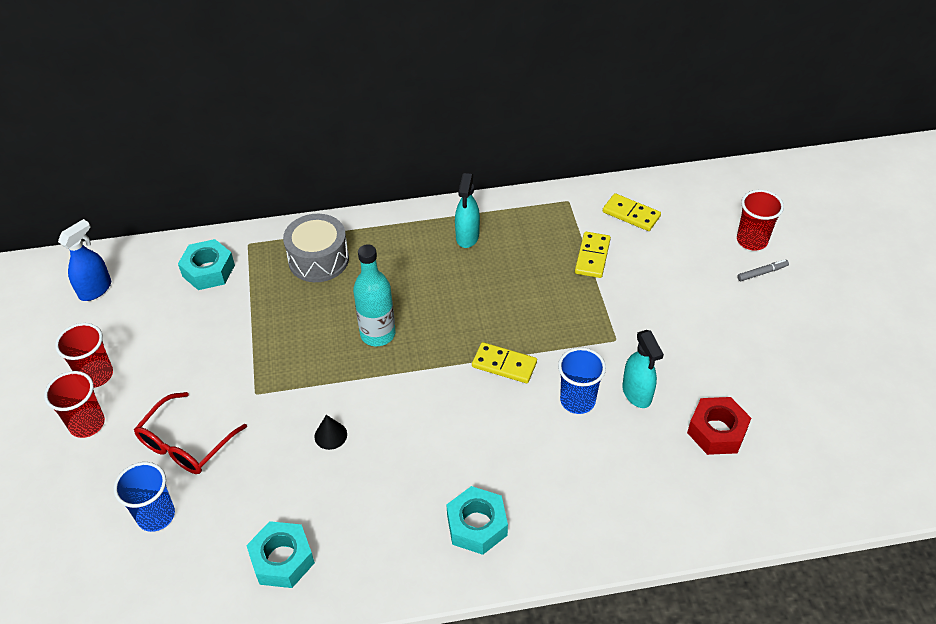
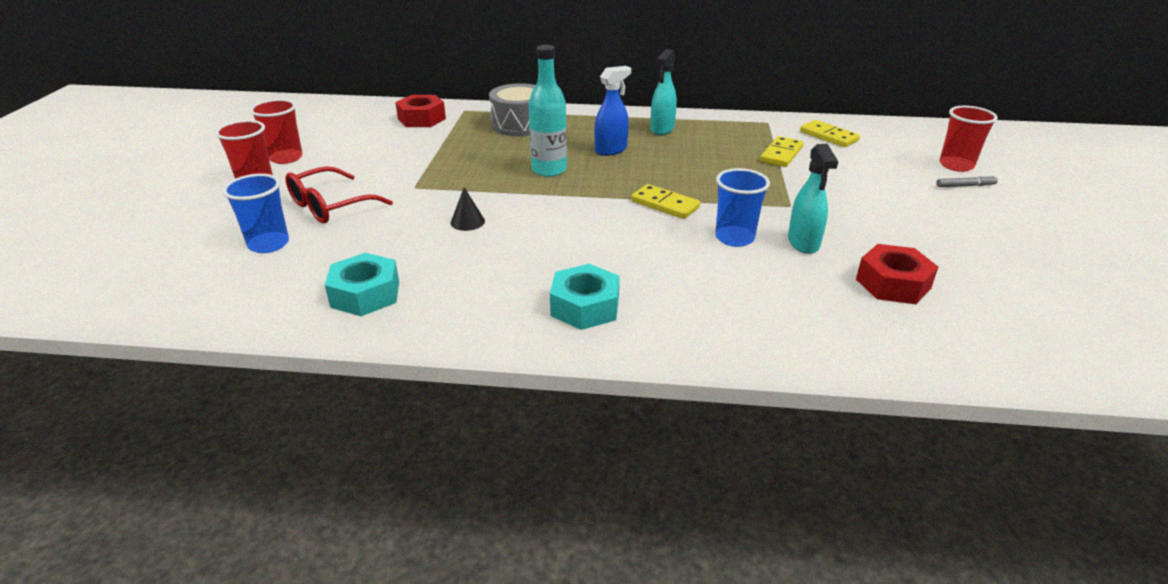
camera: 15 degrees right, 15 degrees down
blue spray bottle [58,219,111,301] -> blue spray bottle moved to [595,66,631,156]
turquoise nut [178,239,235,290] -> red nut [395,95,446,127]

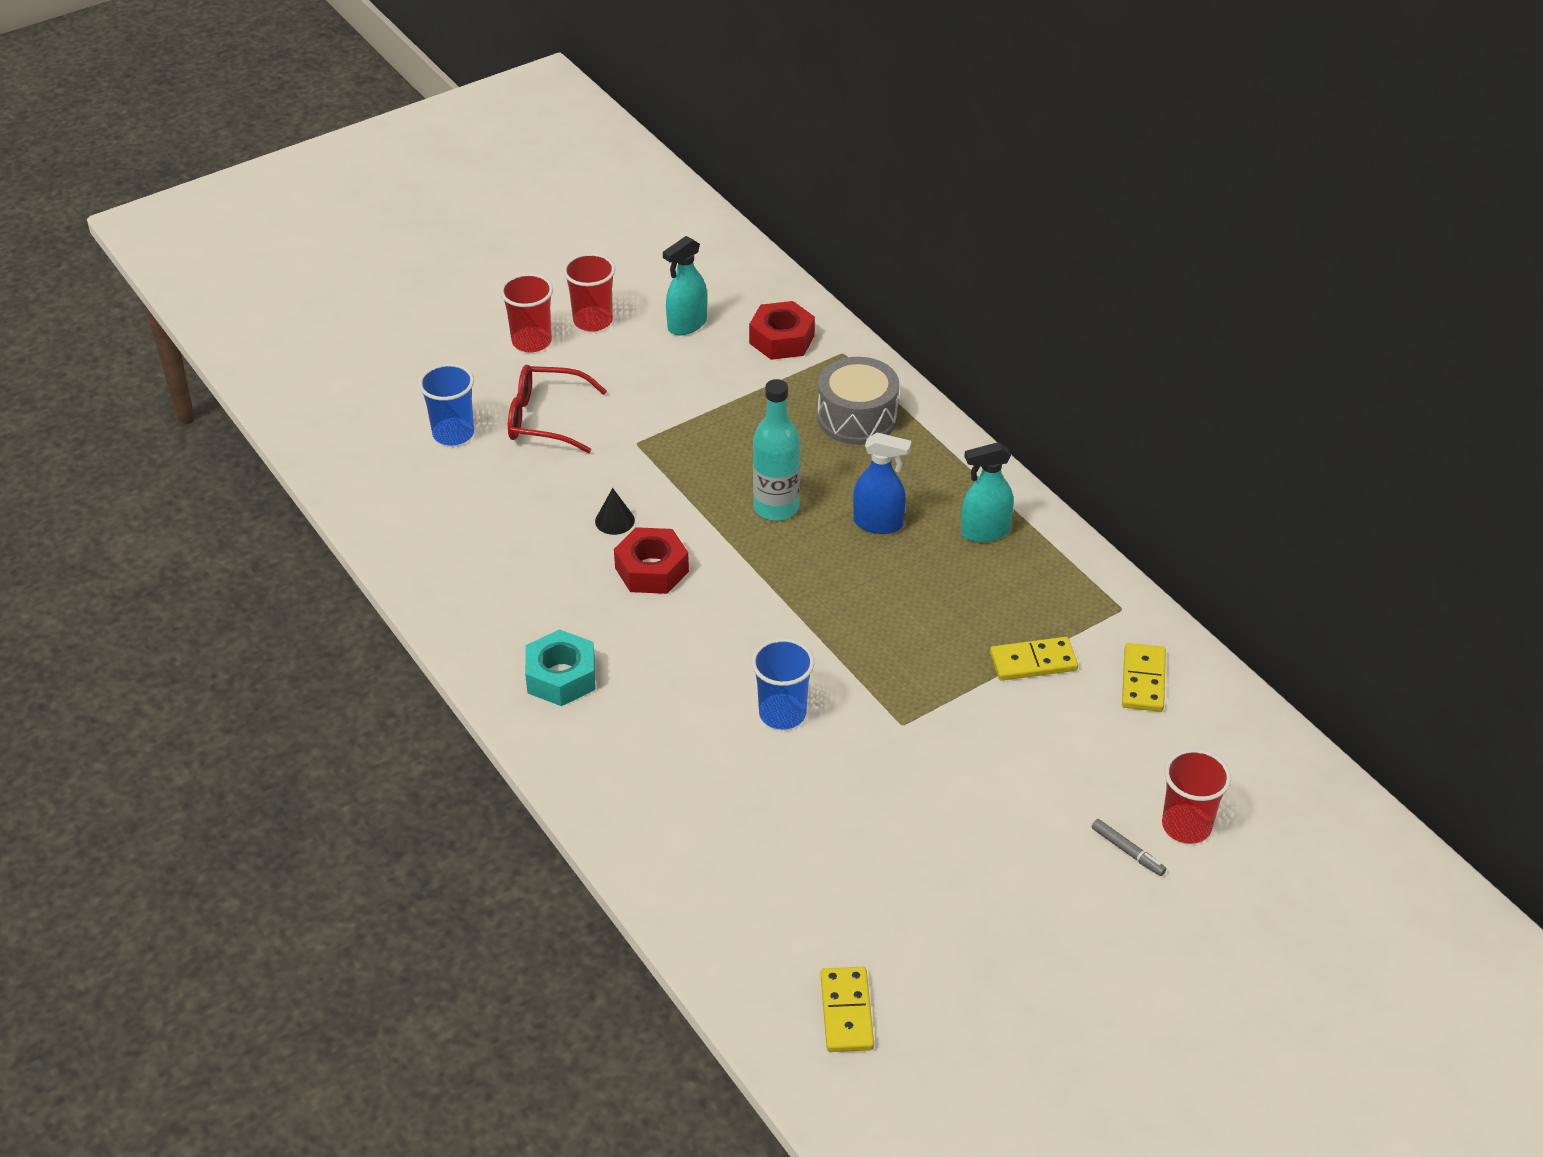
camera: 50 degrees right, 10 degrees up
turquoise nut [325,253,399,316] -> none
yellow domino [631,184,700,219] -> yellow domino moved to [821,967,874,1052]
turquoise spray bottle [788,144,838,254] -> turquoise spray bottle moved to [663,236,707,335]
red nut [856,244,938,304] -> red nut moved to [614,527,689,594]

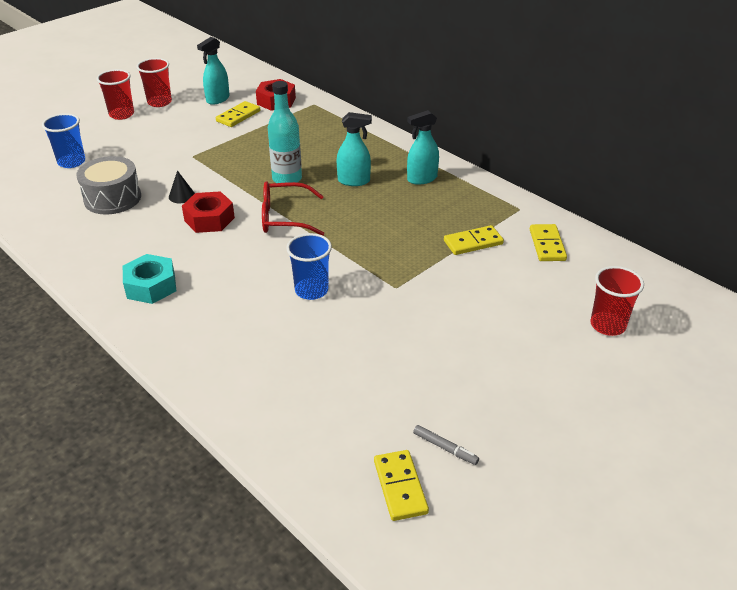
camera: 10 degrees left, 5 degrees down
red glasses [508,365,607,453] -> red glasses moved to [262,181,324,236]
grey drum [817,357,900,445] -> grey drum moved to [76,156,141,214]
blue spray bottle [853,432,911,534] -> turquoise spray bottle [337,112,372,186]
grey marker [1092,819,1166,876] -> grey marker moved to [413,425,479,465]
none -> yellow domino [216,101,260,127]

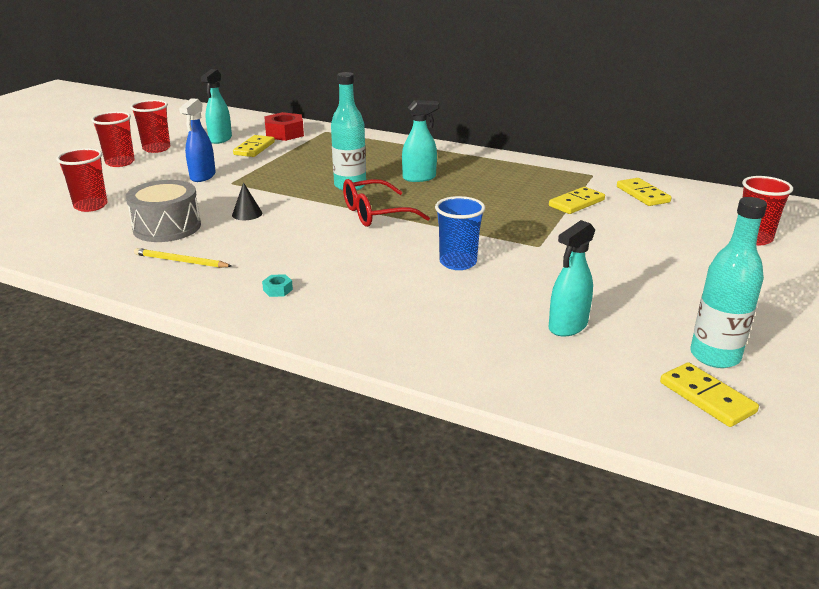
camera: 20 degrees left, 10 degrees down
blue cup [42,113,85,168] -> red cup [56,148,108,212]
turquoise nut [123,254,176,304] -> turquoise nut [262,274,293,297], size x0.45
red nut [182,191,235,233] -> none
turquoise spray bottle [407,110,439,185] -> turquoise spray bottle moved to [549,220,595,337]
grey marker [413,425,479,465] -> turquoise bottle [690,197,767,368]
none -> yellow pencil [134,248,232,268]
none -> blue spray bottle [179,98,216,182]

